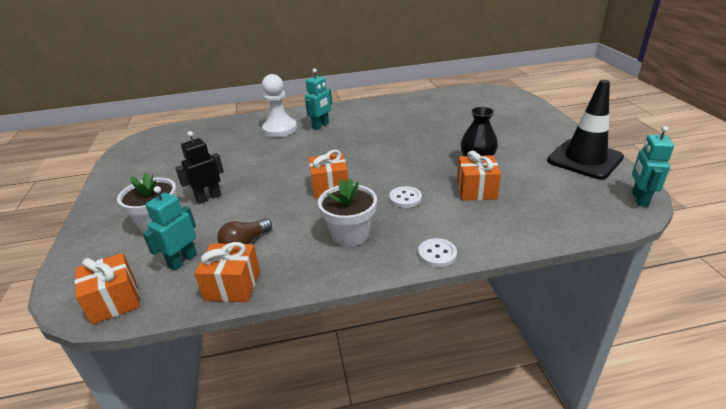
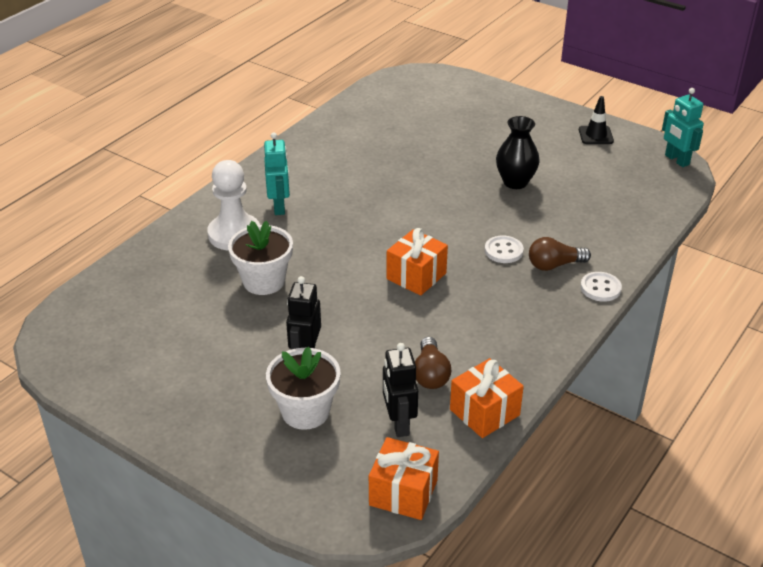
camera: 45 degrees left, 5 degrees up
turquoise robot [143,186,197,270] -> black robot [383,343,418,437]
white flower pot [318,178,377,247] -> white flower pot moved to [228,221,293,295]
orange gift [457,151,501,200] -> none
black traffic cone [547,80,624,179] -> black traffic cone [579,96,614,144], size x0.48
none -> brown light bulb [529,237,591,271]

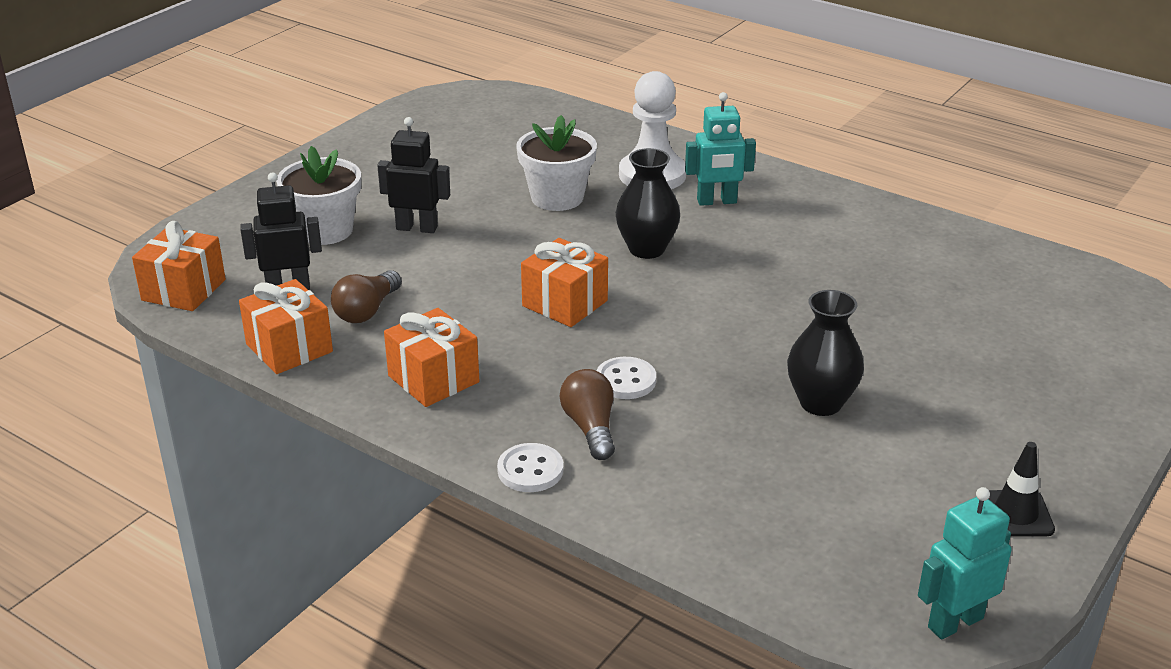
camera: 90 degrees right, 5 degrees down
brown light bulb [415,337,451,389] -> brown light bulb turned 60 degrees counterclockwise [331,270,402,323]
none -> orange gift [384,308,480,407]
none -> black vase [616,148,680,259]

